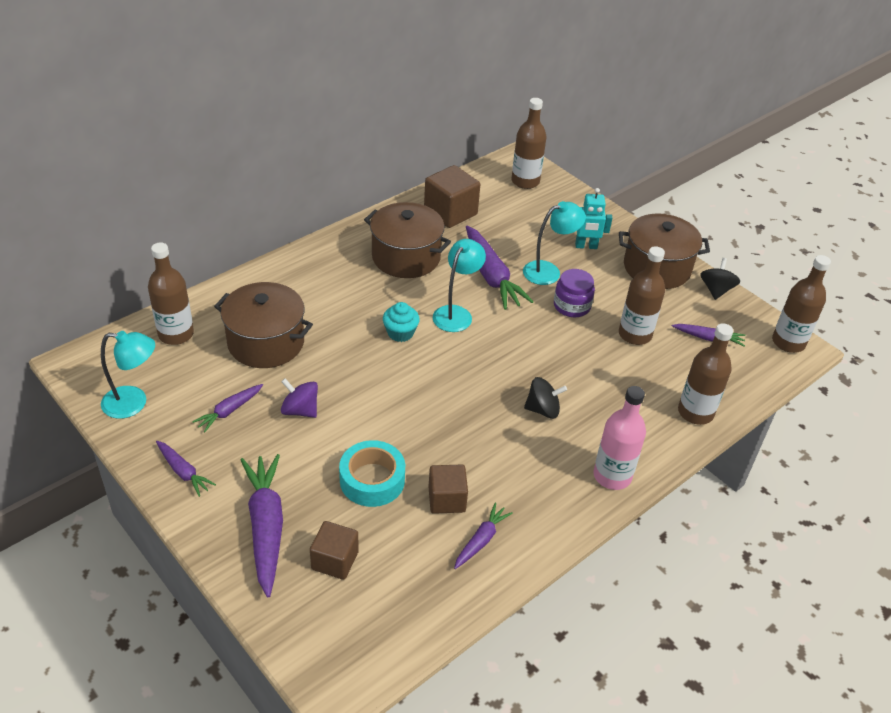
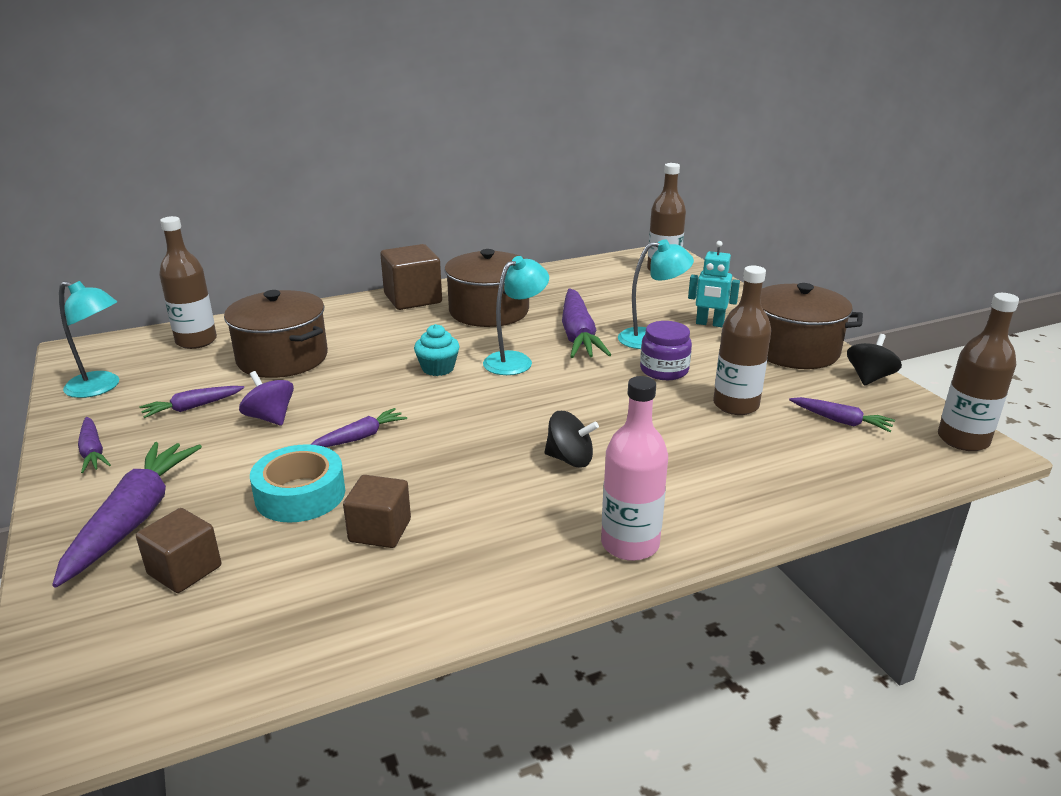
camera: 20 degrees right, 15 degrees down
brown cube [424,165,480,228] -> brown cube moved to [380,244,442,310]
purple carrot [454,503,513,569] -> purple carrot moved to [310,408,407,447]
brown bottle [678,323,733,425] -> none

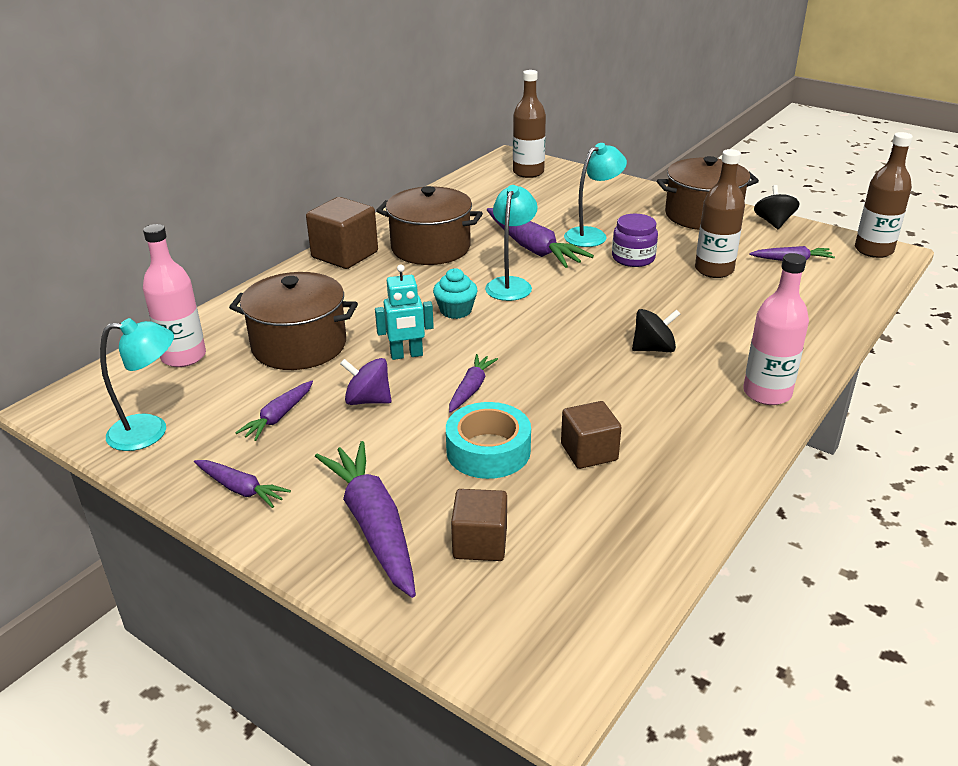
camera: 30 degrees left, 5 degrees up
brown bottle [159,216,217,349] -> pink bottle [143,224,206,367]
turquoise robot [688,241,740,327] -> turquoise robot moved to [375,264,434,360]

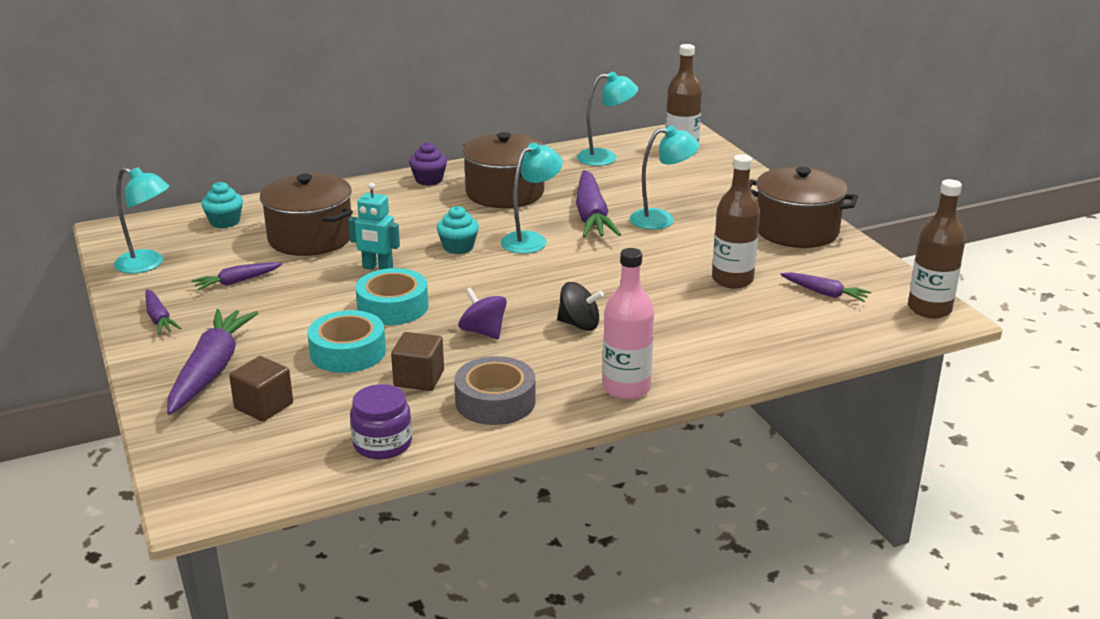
camera: 30 degrees right, 5 degrees down
pink bottle [143,224,206,367] -> turquoise cupcake [201,182,243,228]
brown cube [306,197,378,269] -> purple cupcake [409,142,447,186]
purple spinning top [340,358,392,405] -> purple spinning top moved to [459,287,507,339]
purple carrot [449,354,498,413] -> turquoise tape [355,268,428,325]
purple jar [612,214,658,267] -> purple jar moved to [350,384,412,460]
black spinning top [754,185,800,229] -> none
none -> grey tape [454,356,536,425]
none -> turquoise lamp [577,72,638,166]

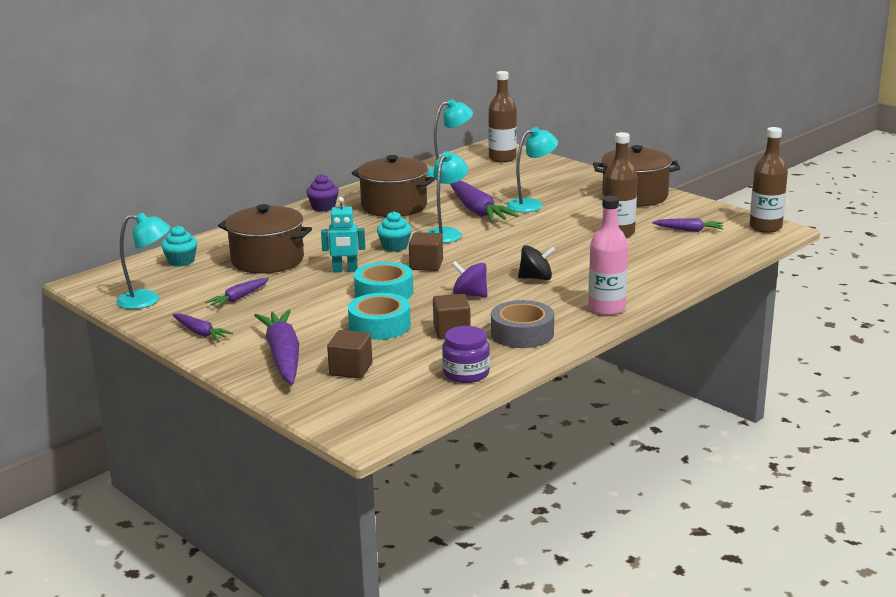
camera: 20 degrees left, 5 degrees down
none -> brown cube [409,232,443,271]

